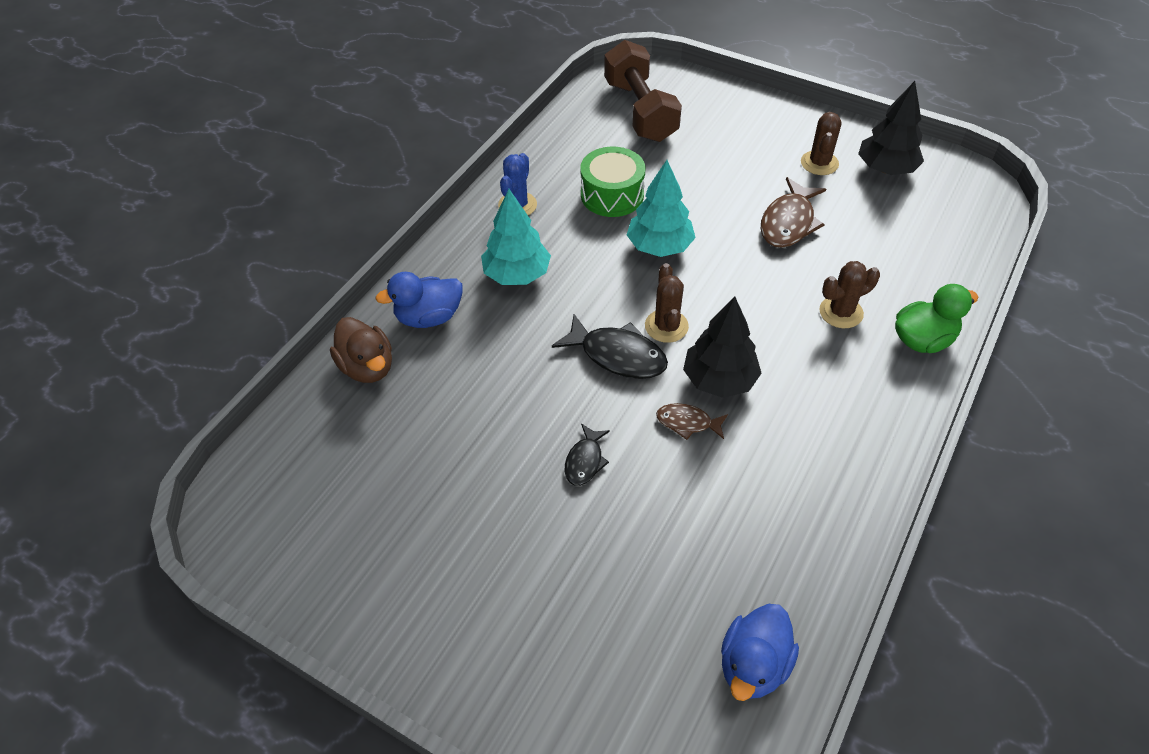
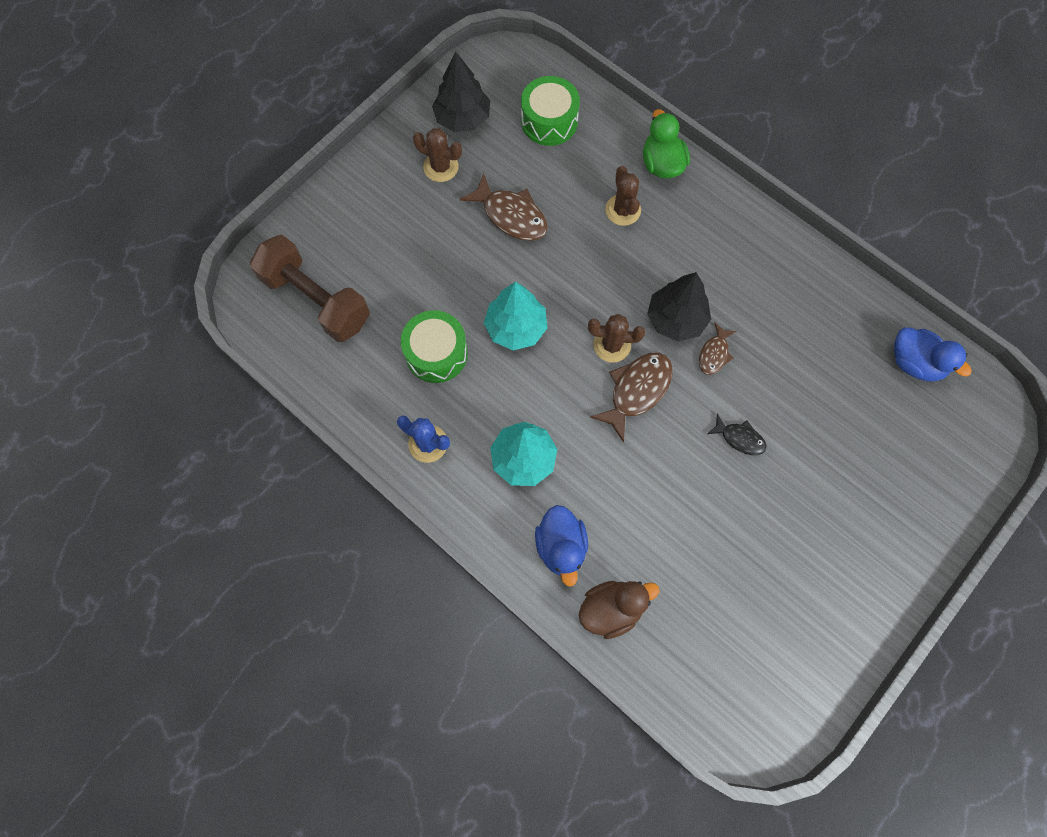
camera: 80 degrees left, 20 degrees up
black fish [552,314,668,379] -> brown fish [590,353,673,443]
brown dumbbell [604,40,682,142] -> brown dumbbell turned 45 degrees clockwise [250,235,370,342]
none -> green drum [521,76,580,146]

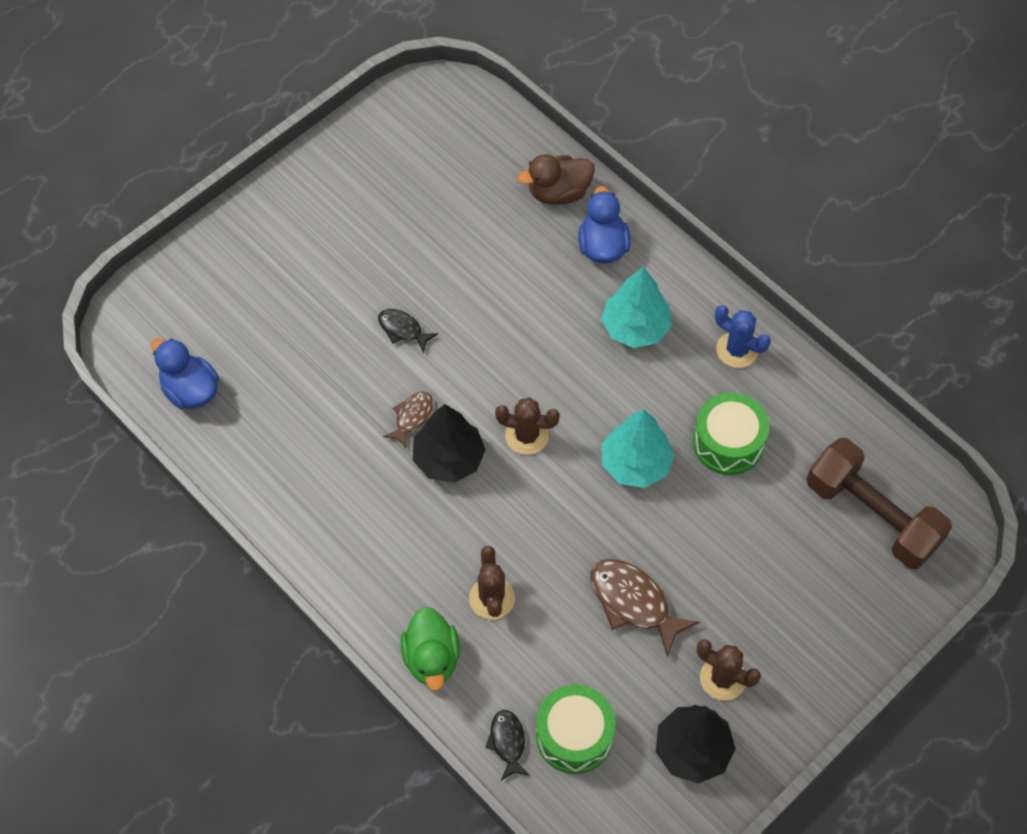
camera: 175 degrees left, 10 degrees down
brown fish [590,353,673,443] -> none
none -> black fish [485,710,530,780]

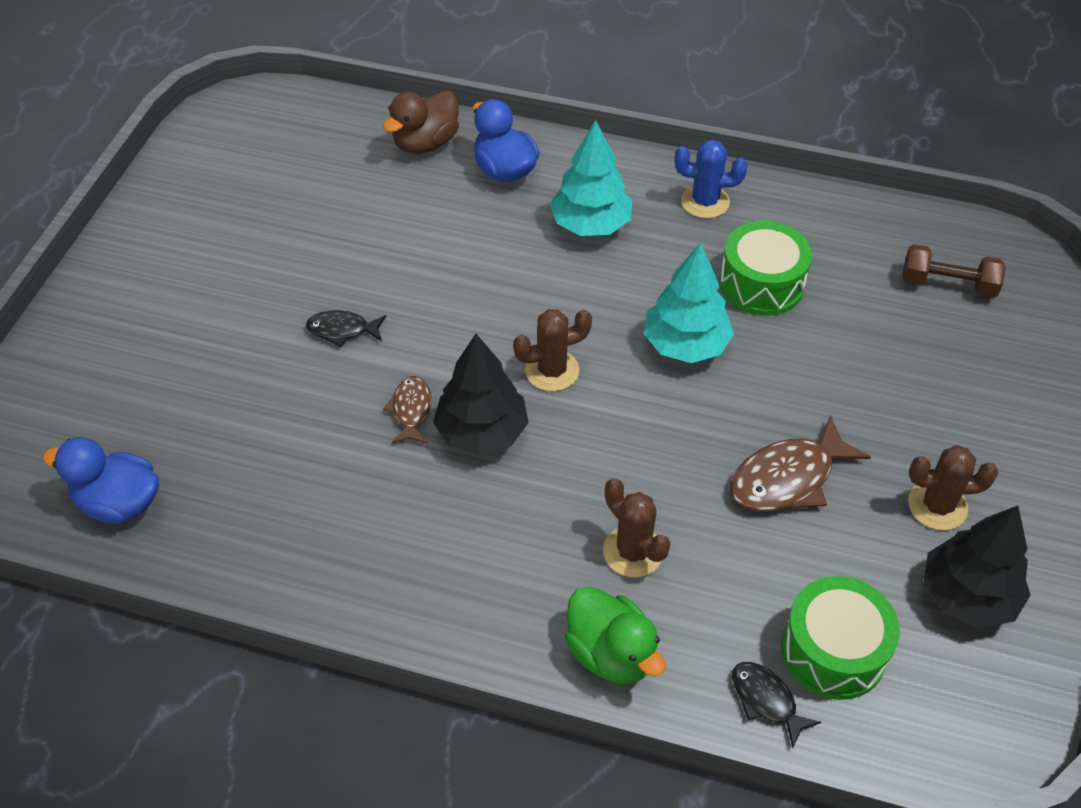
camera: 30 degrees left, 10 degrees down
brown fish [590,559,699,657] -> brown fish turned 45 degrees counterclockwise [730,415,871,511]
brown dumbbell [807,438,952,569] -> brown dumbbell [902,244,1006,298], size x0.57

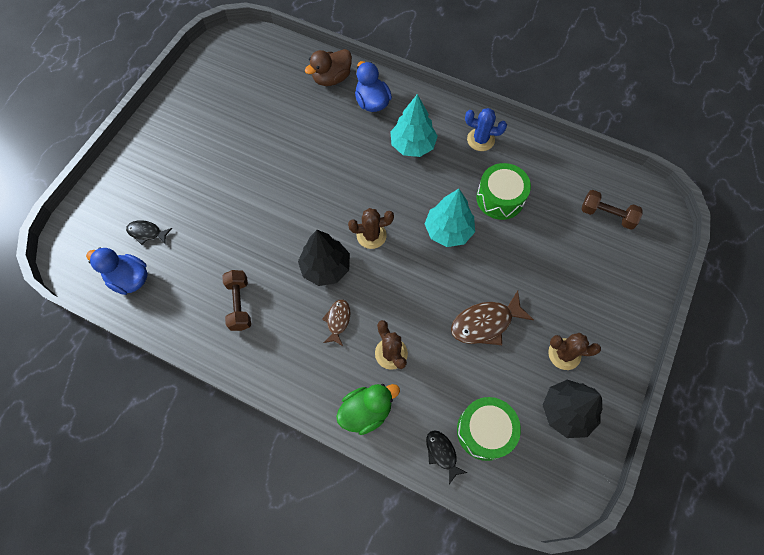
camera: 10 degrees right, 15 degrees up
black fish [306,310,386,347] -> black fish moved to [126,220,172,245]
brown fish [383,376,432,444] -> brown fish moved to [322,299,351,346]
green duck [565,586,666,684] -> green duck turned 90 degrees counterclockwise [336,384,400,435]
none -> brown dumbbell [222,270,251,331]

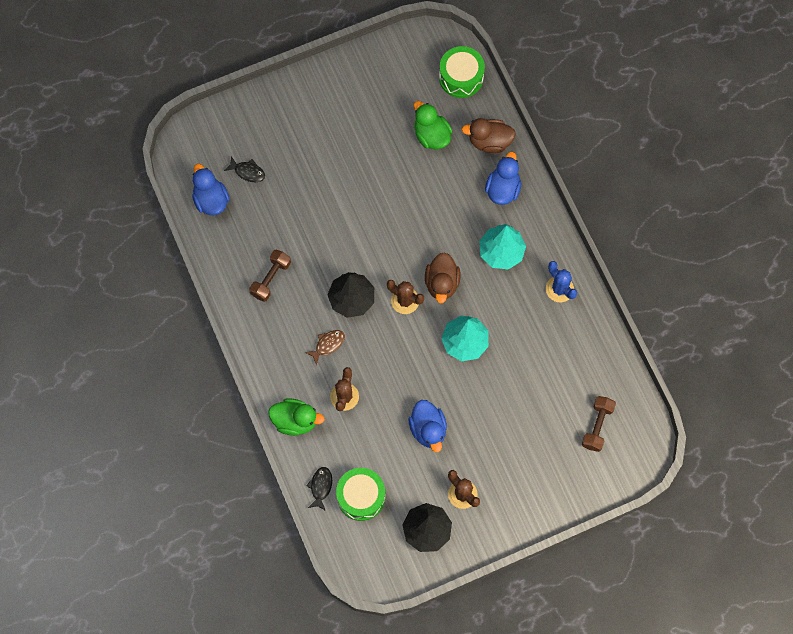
camera: 40 degrees right, 5 degrees up
black fish [126,220,172,245] -> black fish turned 150 degrees clockwise [224,156,265,182]
brown fish [451,291,534,345] -> blue duck [408,400,447,452]
green drum [476,163,531,220] -> green drum moved to [439,46,485,98]
brown dumbbell [582,190,643,230] -> brown dumbbell turned 45 degrees clockwise [582,396,616,452]
none -> green duck [414,101,453,149]
none -> brown duck [425,252,460,303]

